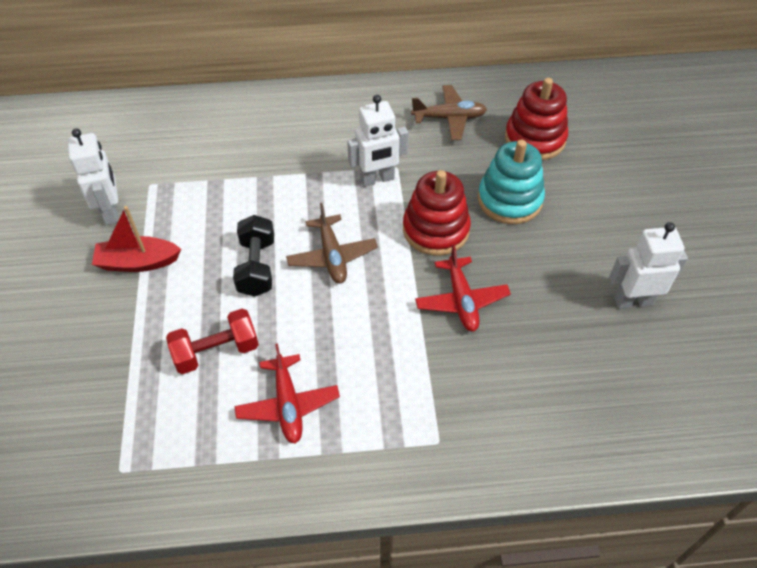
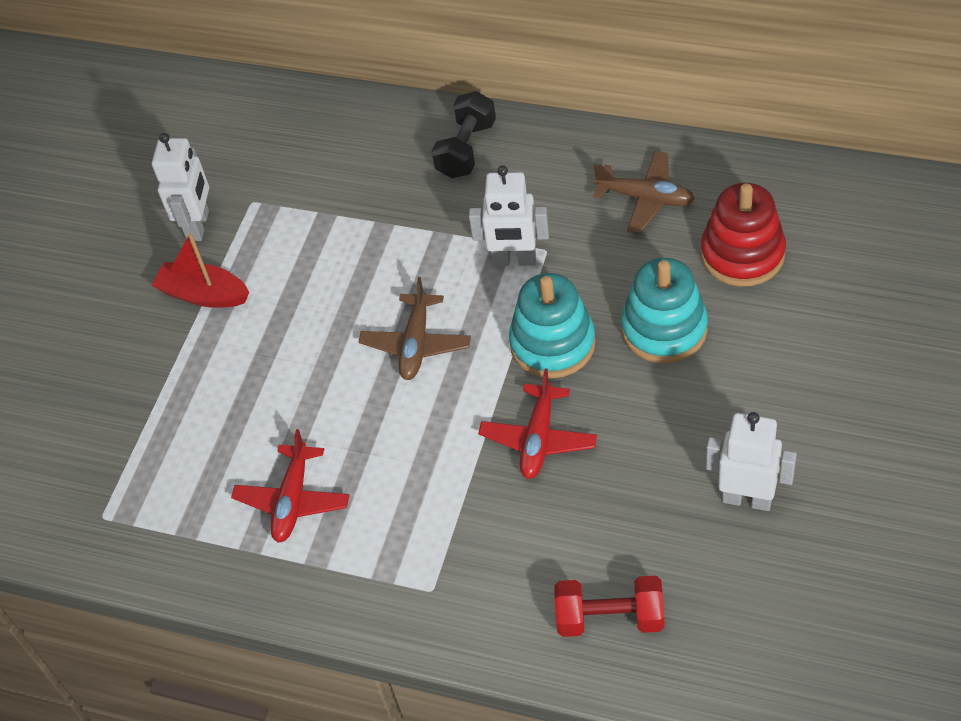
camera: 30 degrees right, 0 degrees up
red dumbbell [166,309,259,374] -> red dumbbell moved to [555,576,664,637]
black dumbbell [233,215,274,297] -> black dumbbell moved to [431,91,496,178]
red stacking toy [403,170,471,256] -> turquoise stacking toy [509,273,596,378]

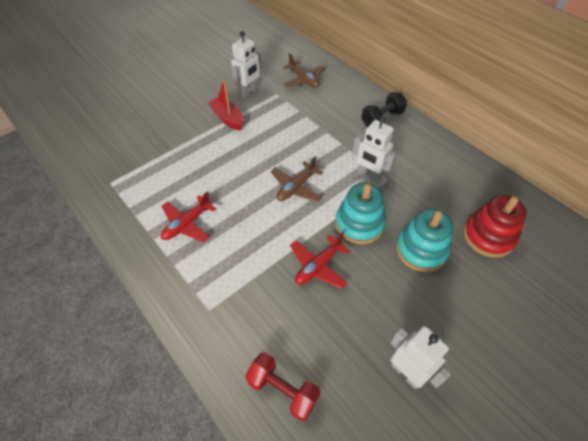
camera: 25 degrees right, 0 degrees up
brown plane [593,151,695,233] -> brown plane moved to [283,54,325,88]

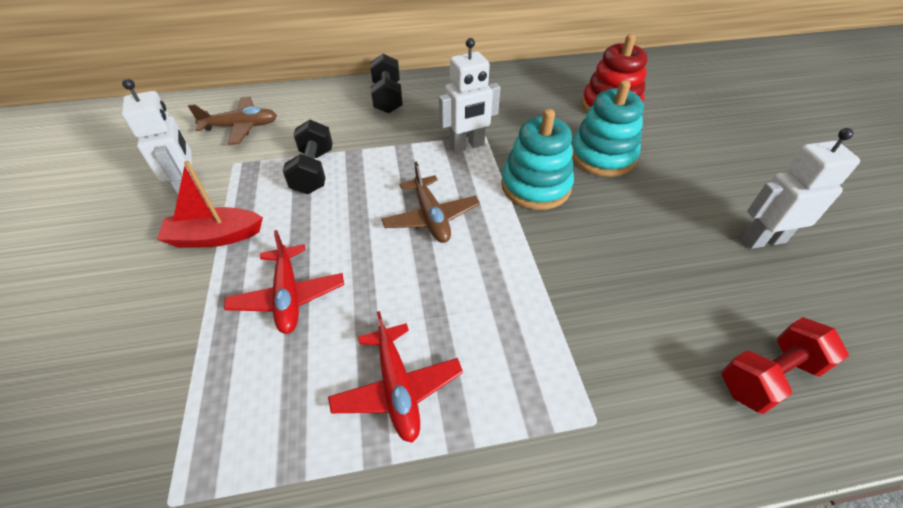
camera: 60 degrees left, 5 degrees down
red plane [290,233,350,289] -> red plane moved to [224,230,344,334]
none -> black dumbbell [283,120,333,194]

